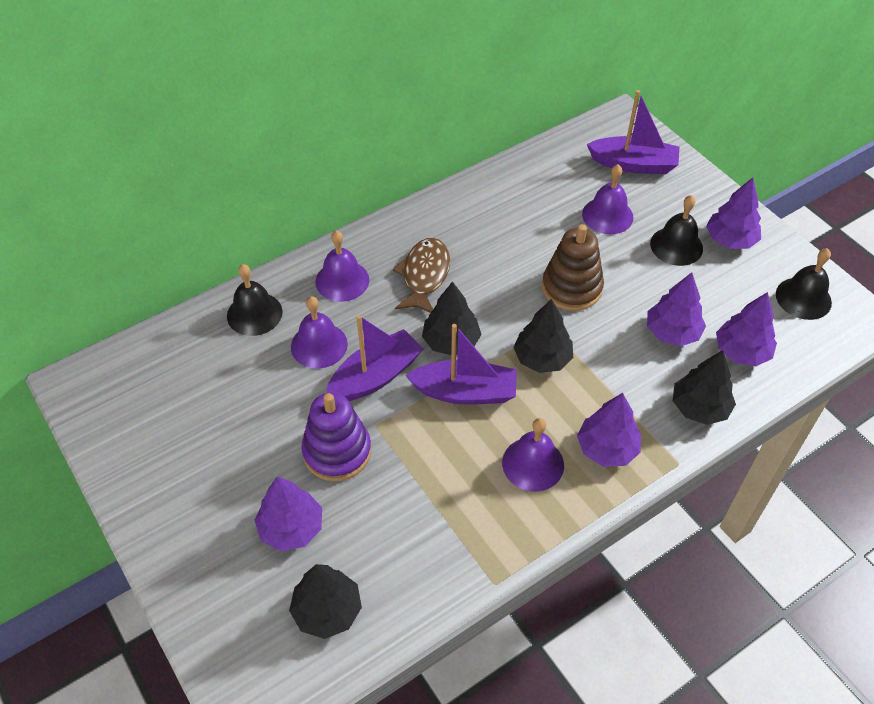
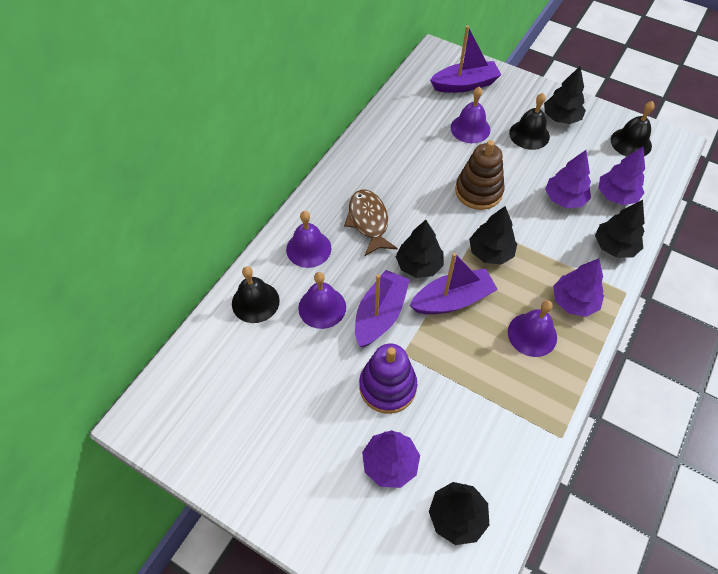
camera: 25 degrees left, 5 degrees up
purple tree [706,177,761,249] -> black tree [544,66,586,124]

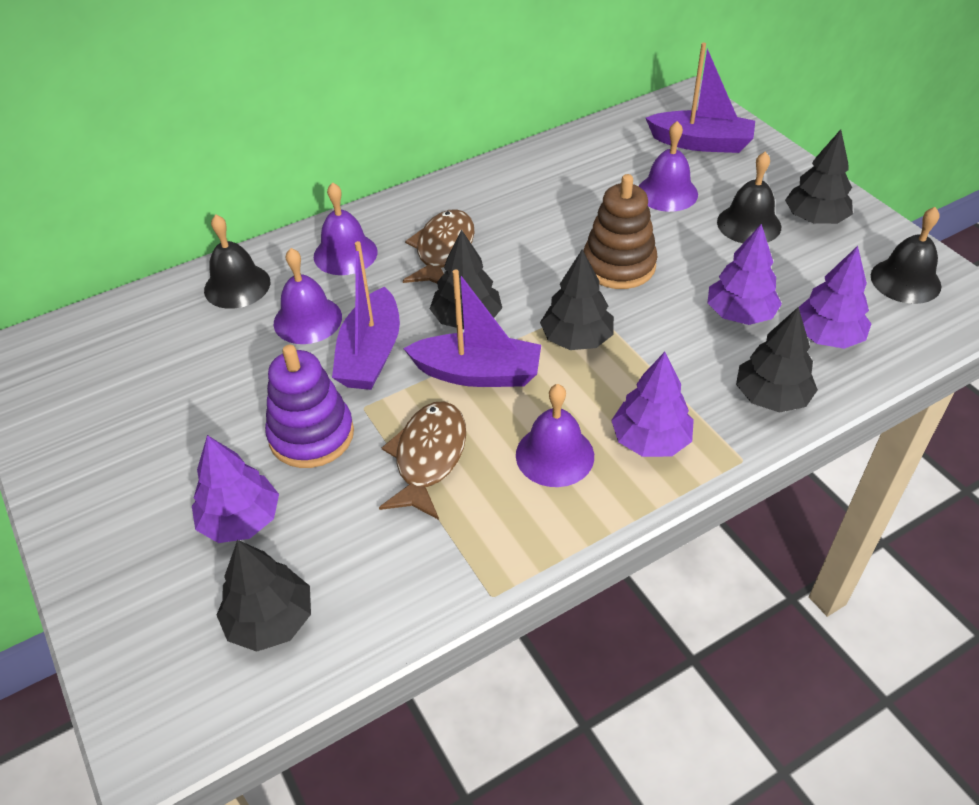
camera: 30 degrees right, 10 degrees down
purple boat [355,270,410,347] -> purple boat turned 135 degrees clockwise [332,241,400,390]
none -> brown fish [379,401,466,520]

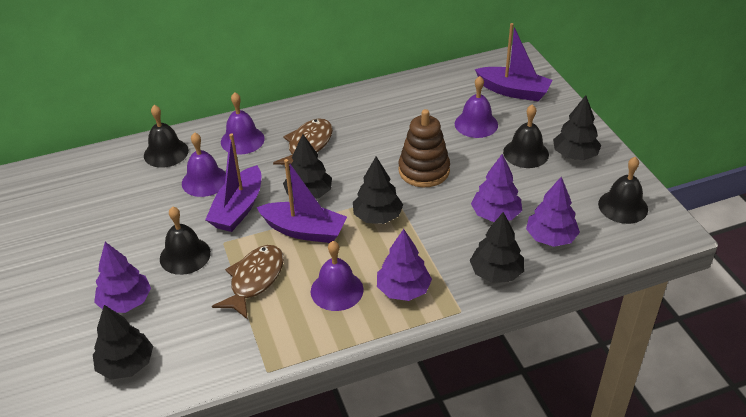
camera: 10 degrees right, 5 degrees down
purple stacking toy [265,345,354,468] -> black bell [160,206,211,275]

